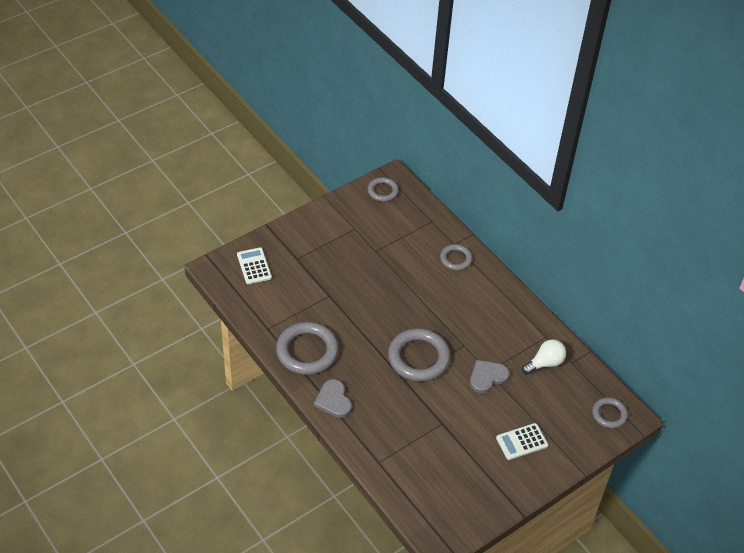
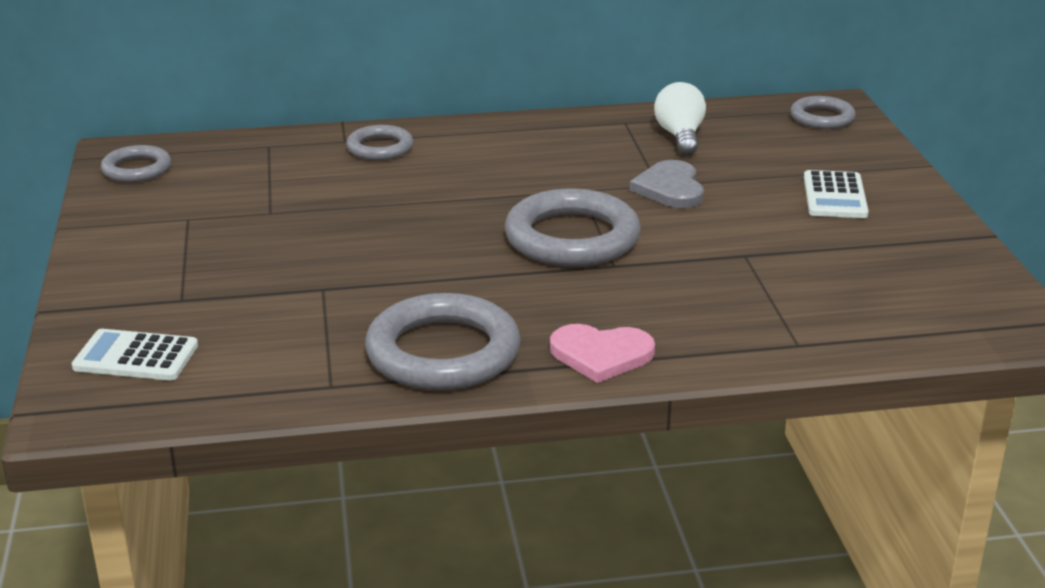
camera: 60 degrees left, 20 degrees down
grey heart [314,379,352,418] -> pink heart [550,324,655,383]

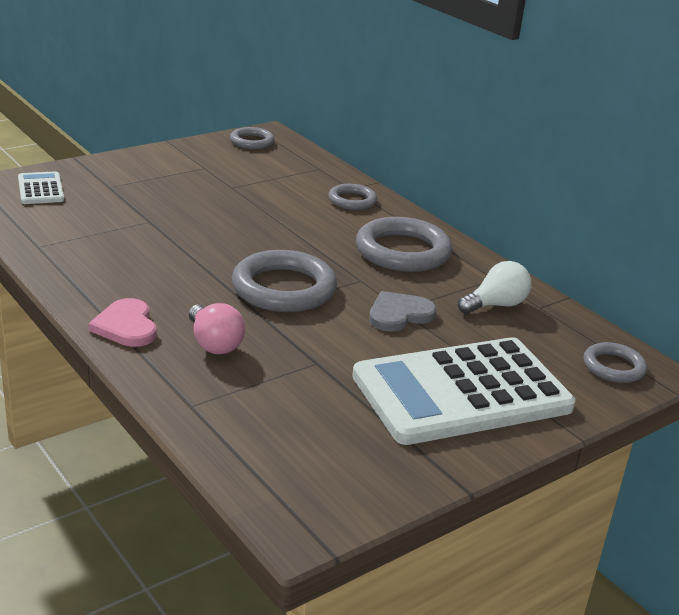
camera: 60 degrees right, 0 degrees up
grey ring [365,293,521,390] -> grey ring moved to [356,217,453,272]
white calculator [804,170,869,218] -> white calculator [352,337,576,445], size x2.31
none -> pink light bulb [189,303,245,354]

